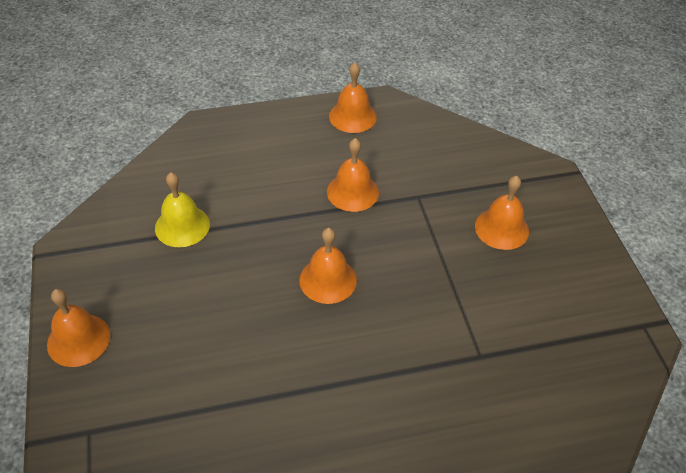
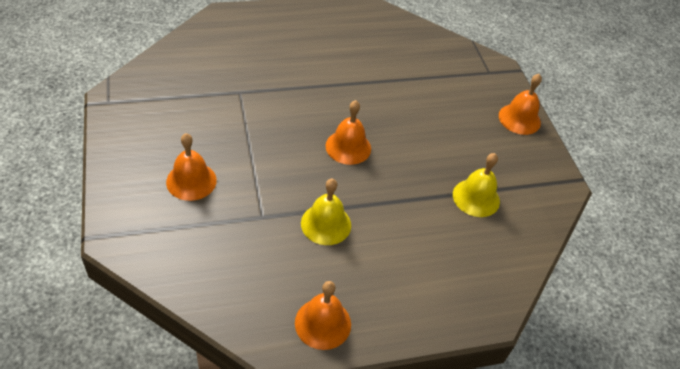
camera: 175 degrees right, 0 degrees up
orange bell [327,138,379,212] -> yellow bell [301,179,351,245]

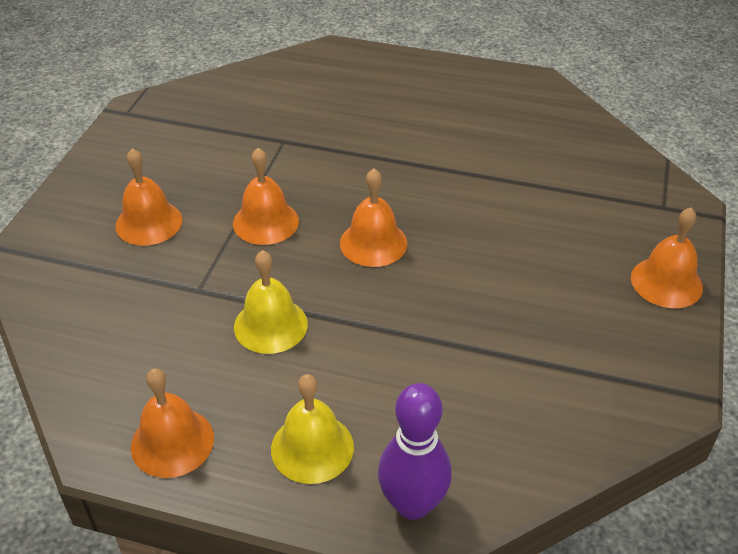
camera: 35 degrees right, 5 degrees down
yellow bell [453,153,500,217] -> yellow bell moved to [271,374,354,484]
none -> orange bell [233,148,299,245]
none -> purple bowling pin [378,383,452,520]

